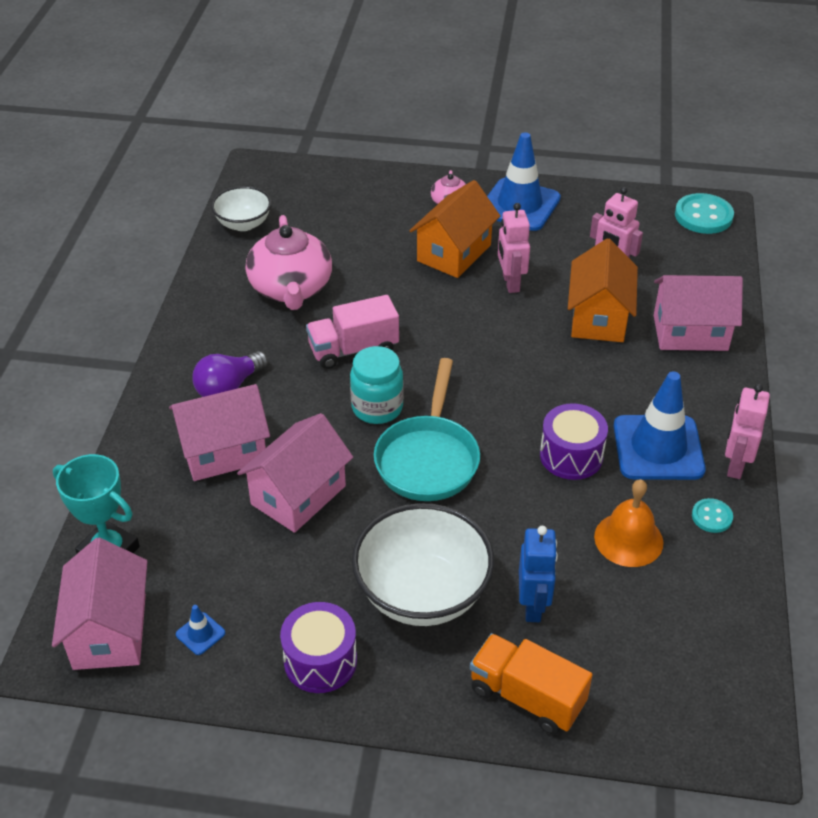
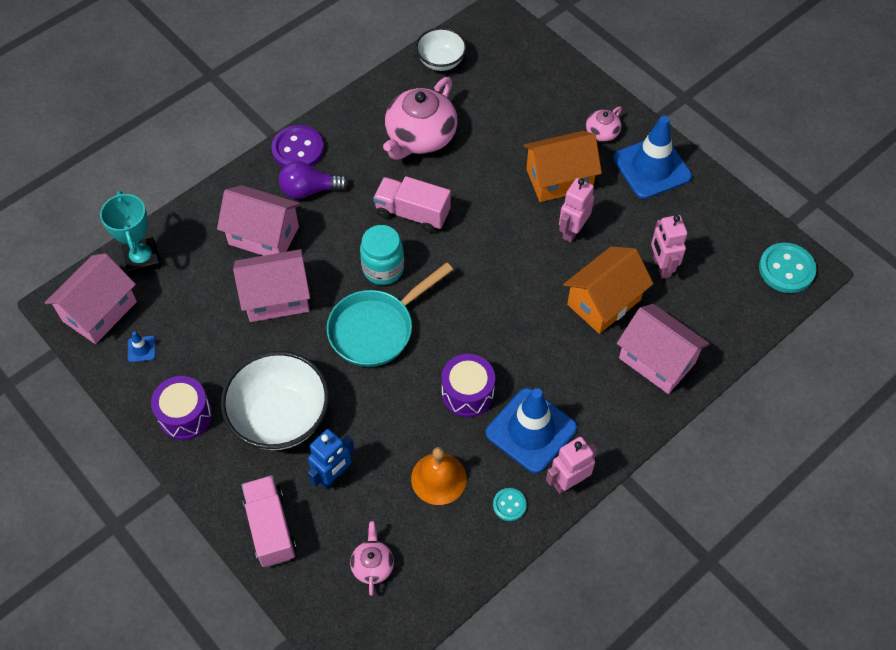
camera: 40 degrees right, 15 degrees up
orange truck [470,633,592,735] -> pink truck [242,475,297,567]
none -> purple button [271,125,324,167]
none -> pink teapot [350,521,394,596]

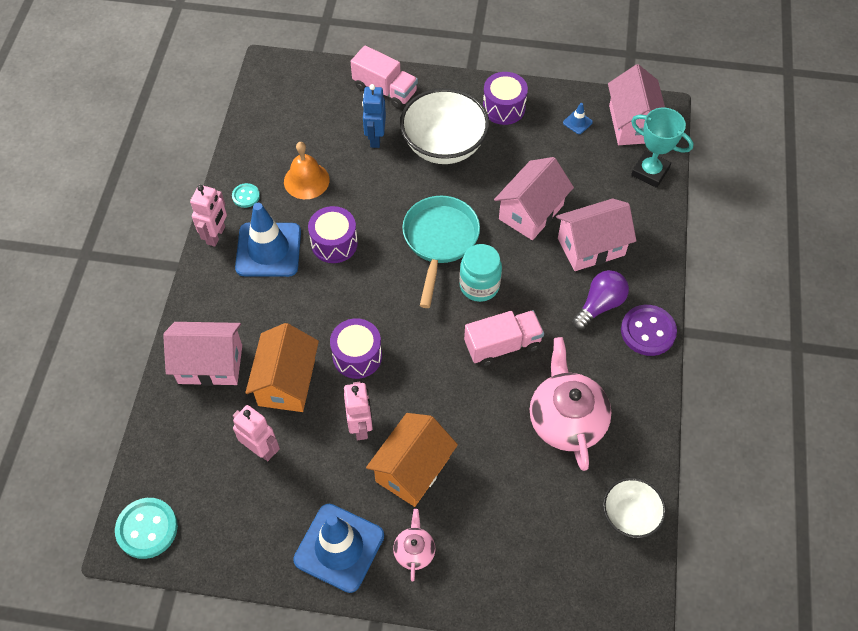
camera: 140 degrees right, 0 degrees up
pink teapot [350,521,394,596] -> none
none -> purple drum [330,318,382,379]

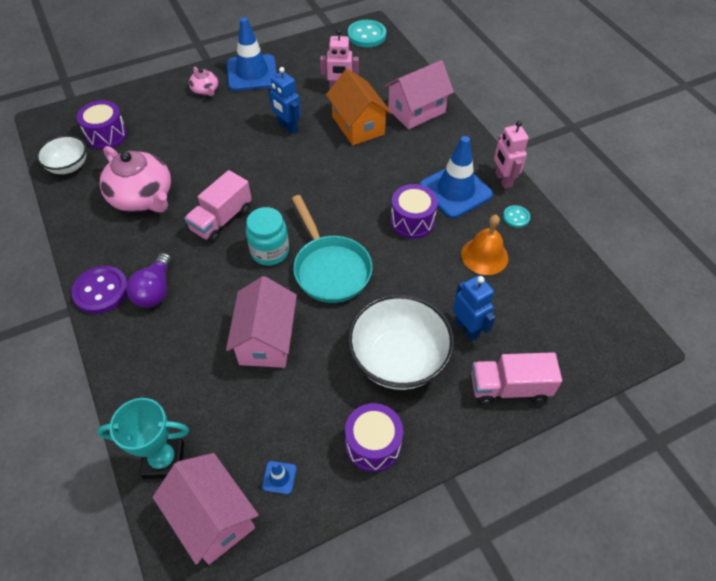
camera: 145 degrees right, 5 degrees down
purple drum [330,318,382,379] -> purple drum moved to [77,100,127,149]
pink robot [344,382,373,440] -> blue robot [268,67,301,134]
orange house [366,413,458,507] -> none
pink house [556,199,636,271] -> none

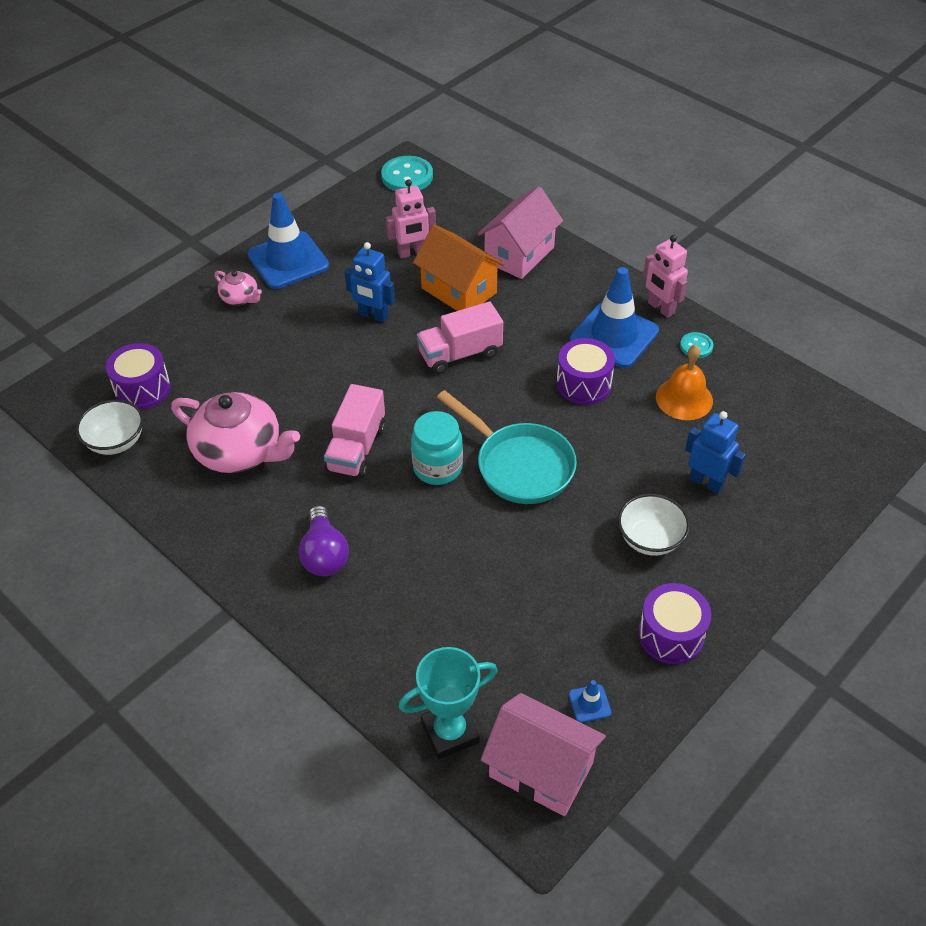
camera: 20 degrees left, 5 degrees down
purple button [71,266,128,314] -> none
pink house [226,276,297,368] -> none
white bowl [347,294,455,390] -> white bowl [618,494,690,556], size x0.58
pink truck [471,352,562,405] -> pink truck moved to [417,302,503,374]

